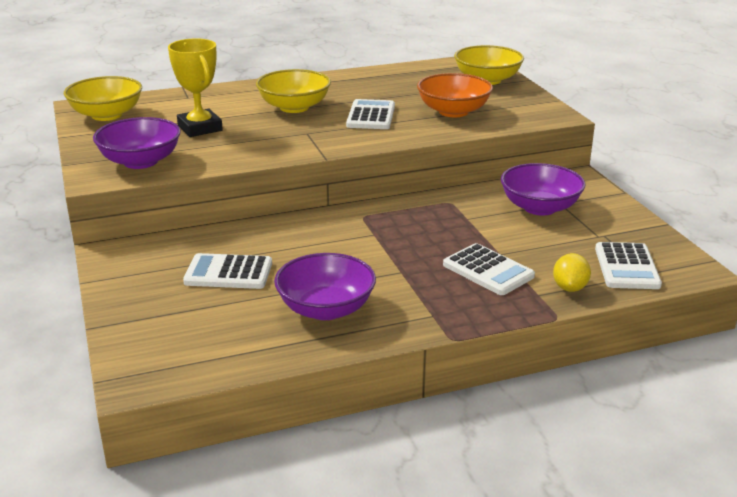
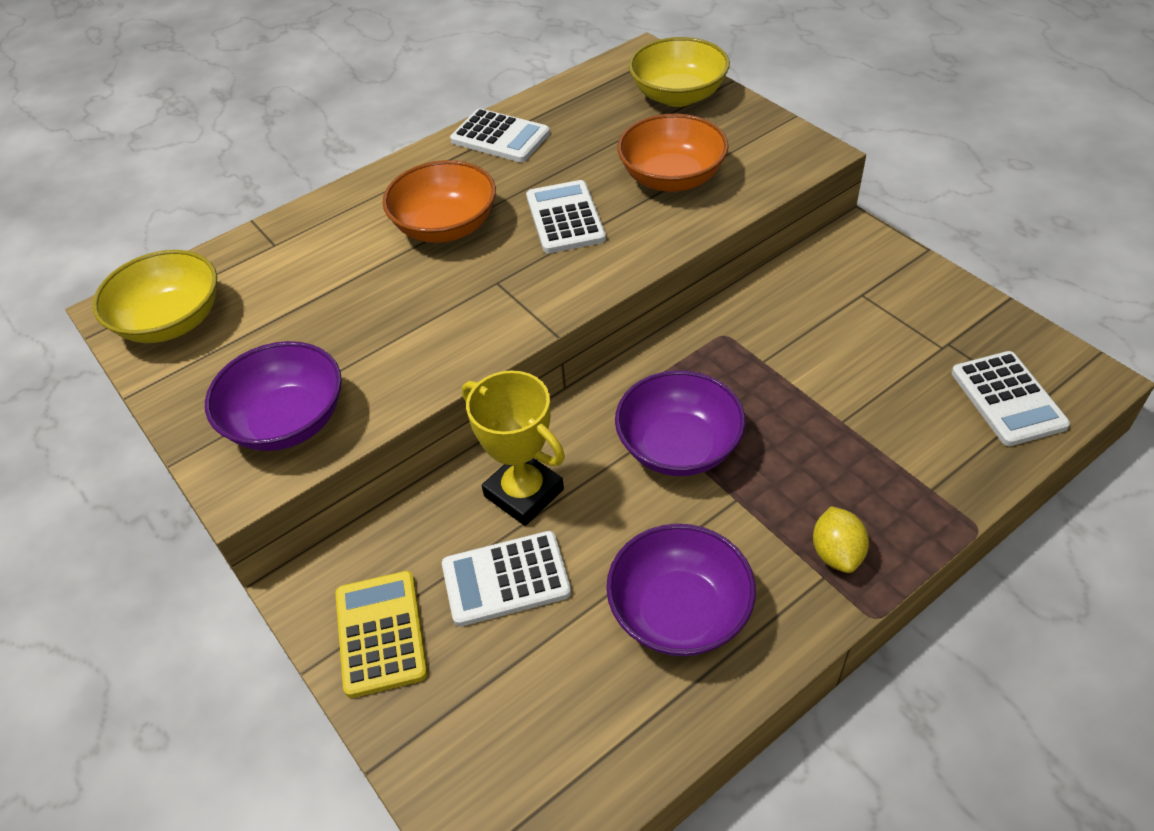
camera: 15 degrees left, 20 degrees up
yellow trophy [168,38,223,137] -> yellow trophy moved to [462,370,565,526]
yellow bowl [256,69,331,113] -> orange bowl [382,160,496,243]
white calculator [443,243,535,295] -> white calculator moved to [450,108,550,162]
purple bowl [501,163,585,216] -> purple bowl moved to [615,370,745,476]
yellow lemon [553,253,591,292] -> yellow lemon moved to [813,506,869,573]
none -> yellow calculator [335,571,428,698]

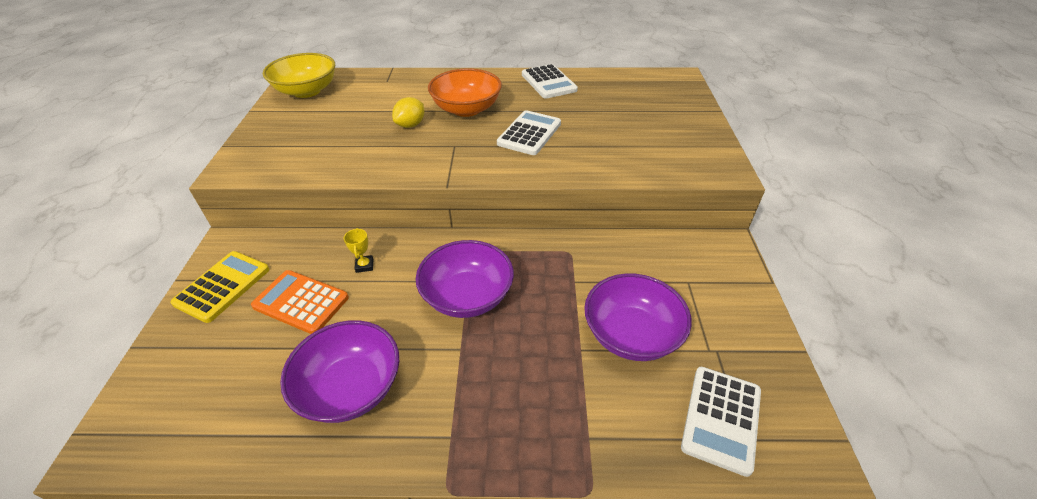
camera: 35 degrees right, 5 degrees down
purple bowl [205,341,342,451] -> purple bowl moved to [584,273,692,361]
white calculator [442,531,571,627] -> orange calculator [251,270,349,334]
yellow trophy [462,370,565,526] -> yellow trophy [344,228,373,273], size x0.42
orange bowl [617,114,729,192] -> none
yellow bowl [629,37,730,107] -> none
yellow lemon [813,506,869,573] -> yellow lemon moved to [392,97,425,128]

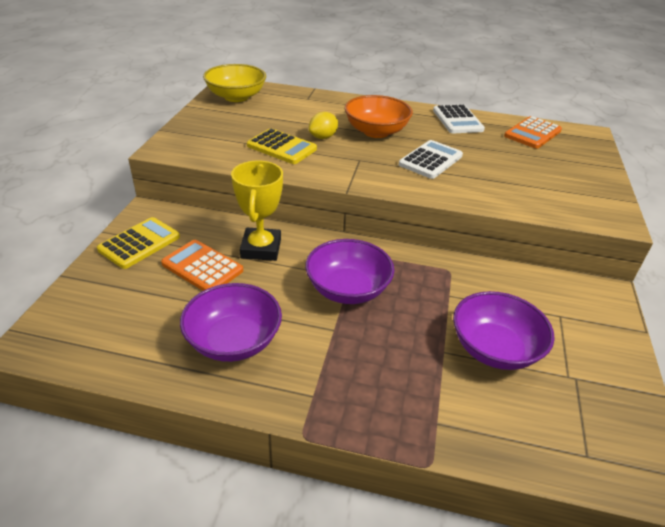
camera: 10 degrees right, 5 degrees down
yellow trophy [344,228,373,273] -> yellow trophy [231,161,283,261], size x2.37
white calculator [681,367,761,477] -> none
none -> yellow calculator [247,128,317,164]
none -> orange calculator [504,116,562,149]

